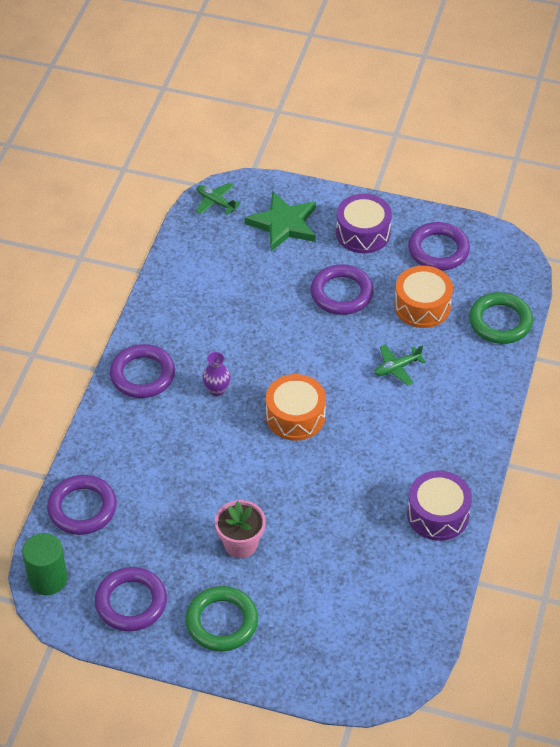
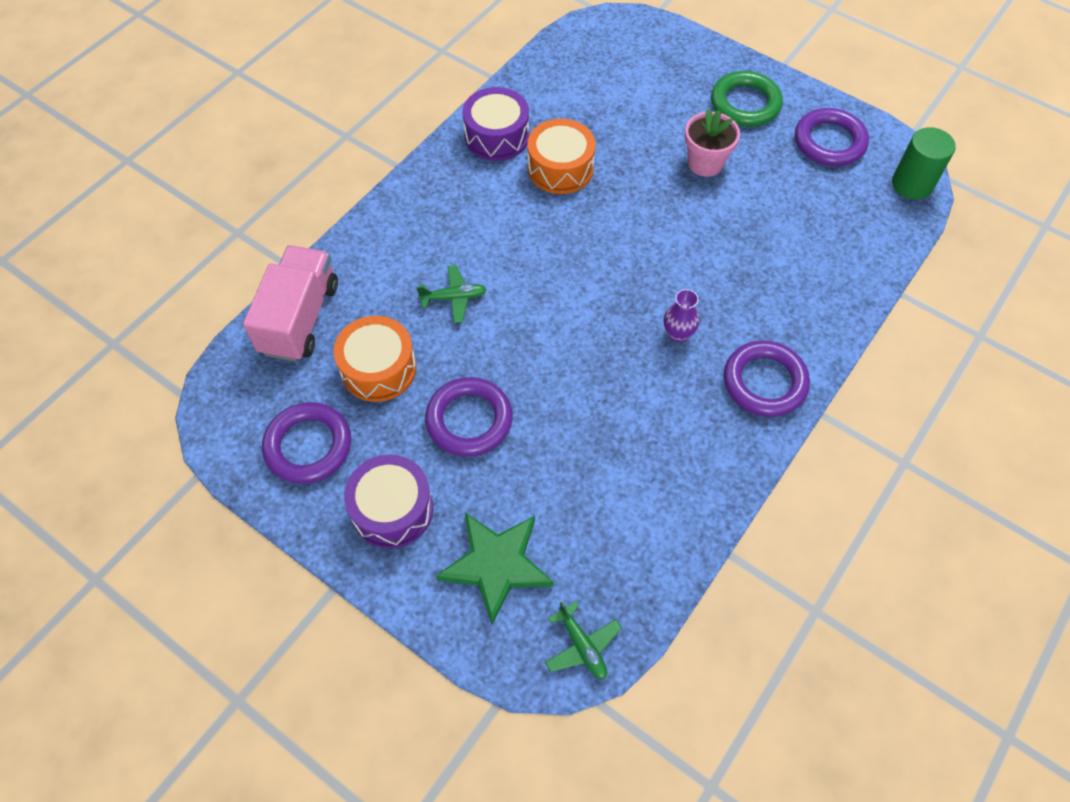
camera: 160 degrees left, 10 degrees up
purple ring [47,475,117,535] -> none
orange drum [266,374,326,441] -> orange drum moved to [527,119,596,194]
green ring [469,292,533,344] -> pink truck [243,246,338,362]

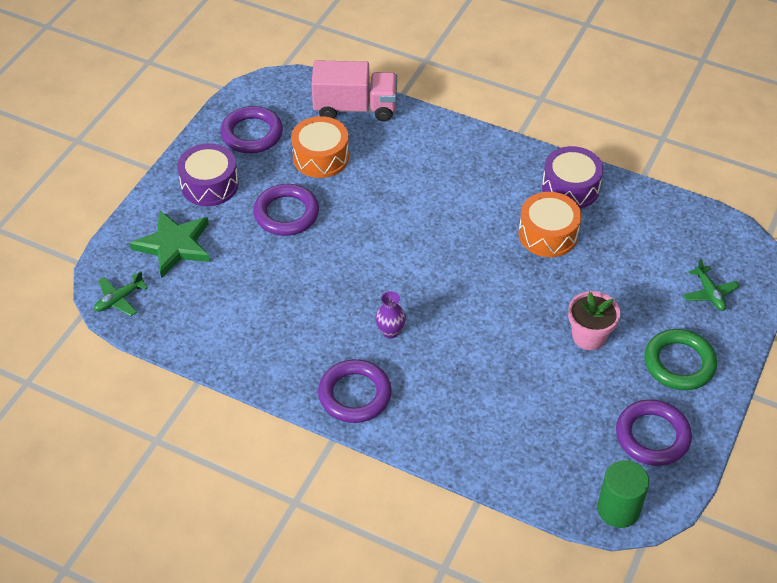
camera: 80 degrees right, 10 degrees down
green plane [417,265,487,323] -> green plane moved to [683,259,740,311]

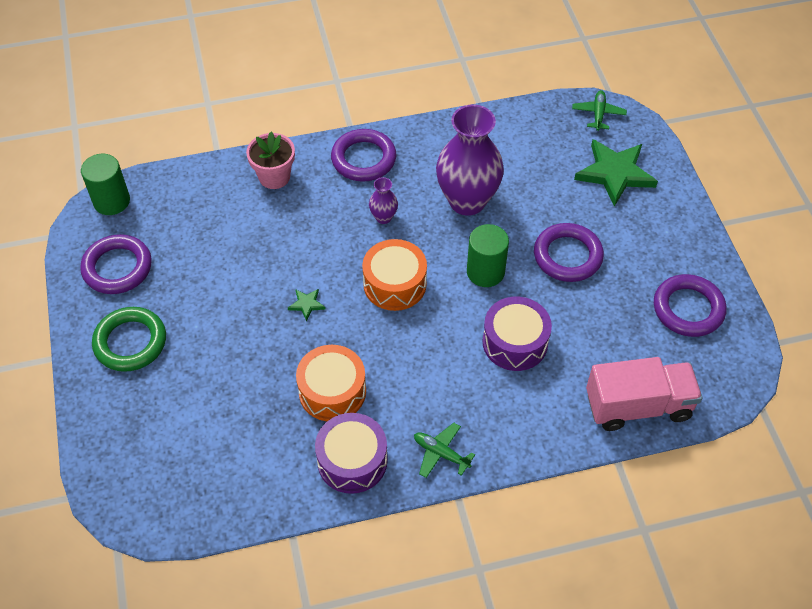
camera: 140 degrees right, 5 degrees up
purple drum [177,143,239,206] -> purple drum moved to [482,296,552,371]
orange drum [291,116,349,178] -> orange drum moved to [362,239,427,311]
pink truck [311,60,397,122] -> pink truck turned 150 degrees counterclockwise [586,357,703,431]
pink flower pot [568,291,620,350] -> pink flower pot moved to [246,132,295,189]
green plane [683,259,740,311] -> green plane moved to [414,423,475,478]
none -> green star [288,289,326,321]
none -> purple vase [436,104,504,216]
none -> green cylinder [467,224,509,287]

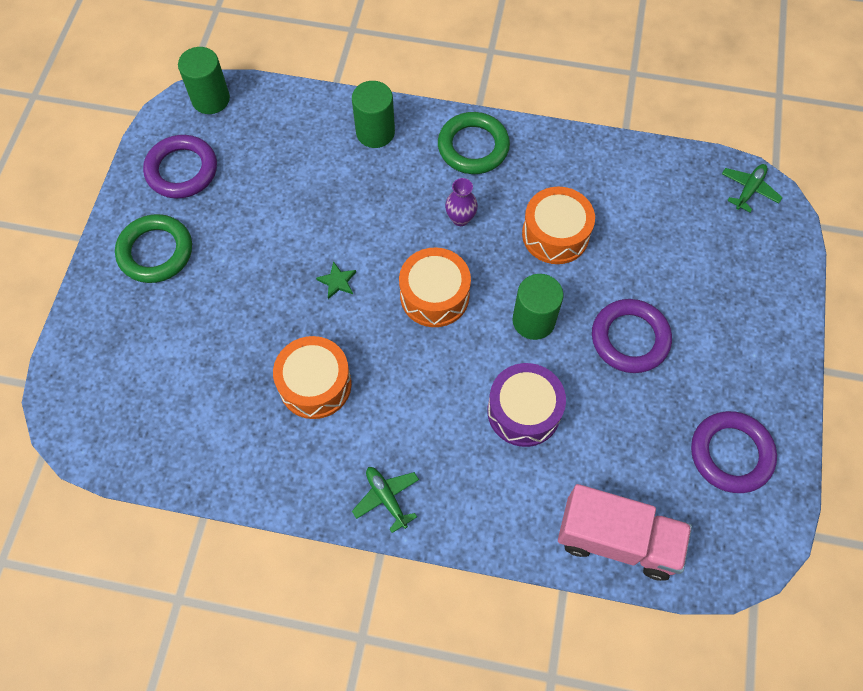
camera: 25 degrees right, 10 degrees up
pink flower pot [246,132,295,189] -> green cylinder [352,81,395,148]
purple drum [315,413,388,494] -> none
purple ring [331,129,397,182] -> green ring [438,112,510,174]
purple vase [436,104,504,216] -> orange drum [522,187,595,264]
green star [574,139,658,207] -> none

